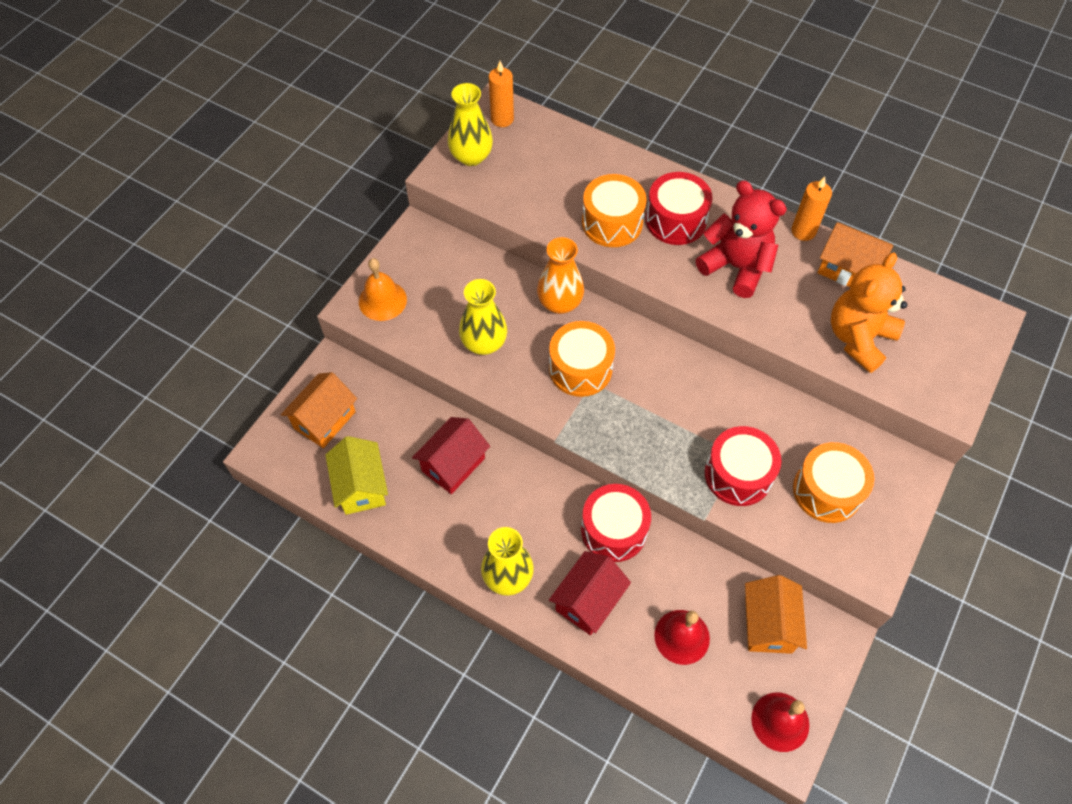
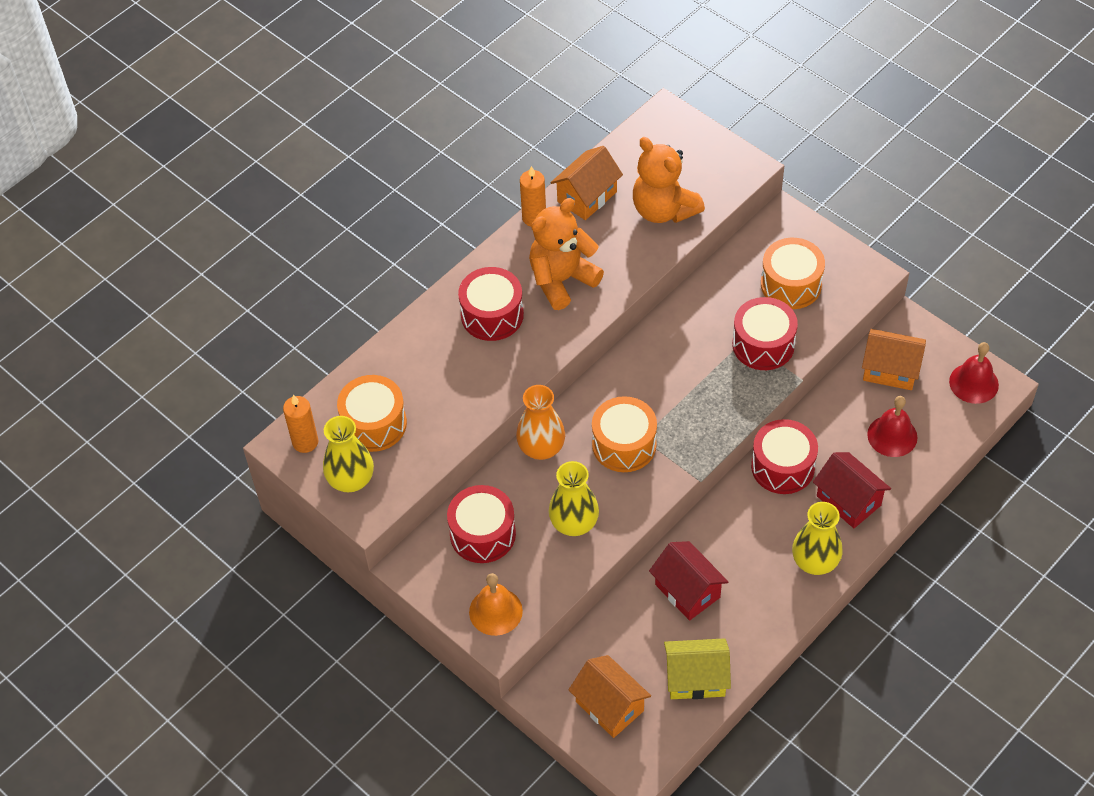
camera: 75 degrees left, 5 degrees down
orange drum [582,174,647,247] -> orange drum moved to [337,375,407,452]
red teddy bear [696,180,787,298] -> orange teddy bear [529,198,604,310]
none -> red drum [447,485,516,563]

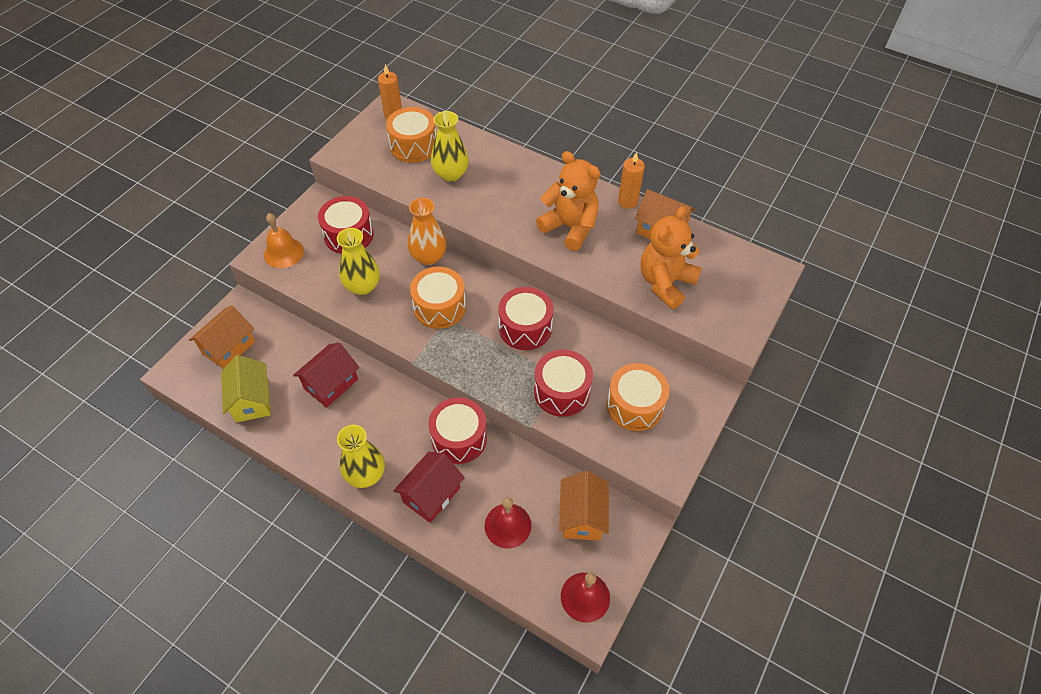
camera: 75 degrees right, 0 degrees up
yellow vase [323,416,374,492] -> yellow vase moved to [431,111,469,182]
red drum [458,267,524,341] -> red drum moved to [498,287,553,350]

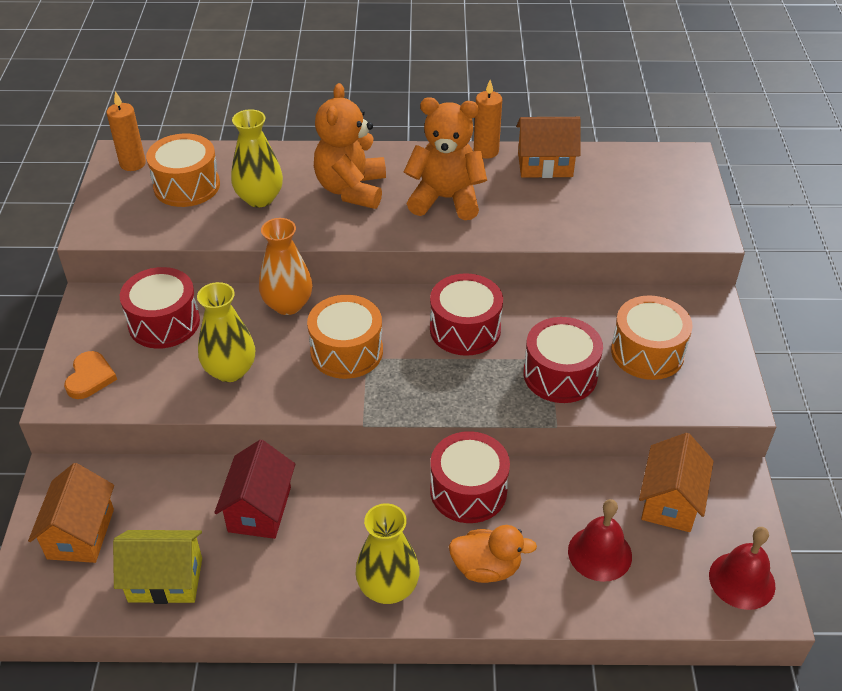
camera: 30 degrees left, 10 degrees down
yellow house [221,355,271,423] -> yellow house turned 45 degrees counterclockwise [113,530,202,604]
orange bell [264,213,304,268] -> orange heart [64,351,117,399]
red house [393,452,465,523] -> orange duck [449,525,537,583]
orange house [559,471,609,541] -> orange house turned 45 degrees clockwise [639,433,714,532]
orange teddy bear [640,206,702,309] -> orange teddy bear moved to [314,83,386,209]

